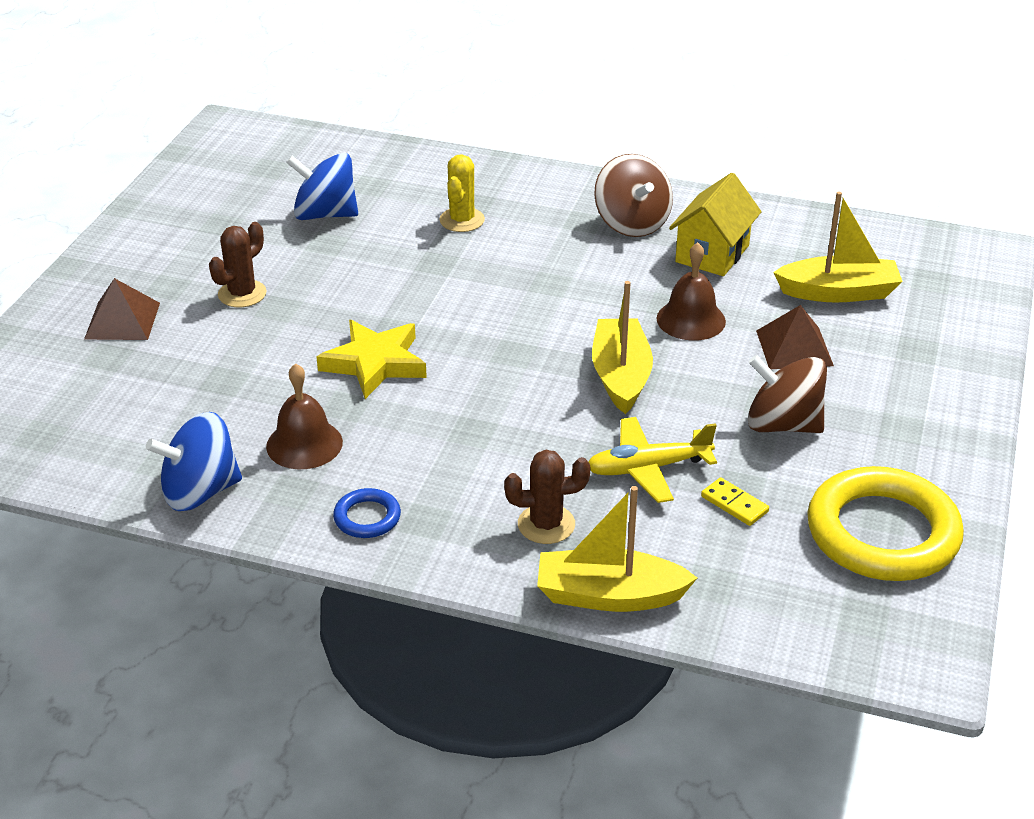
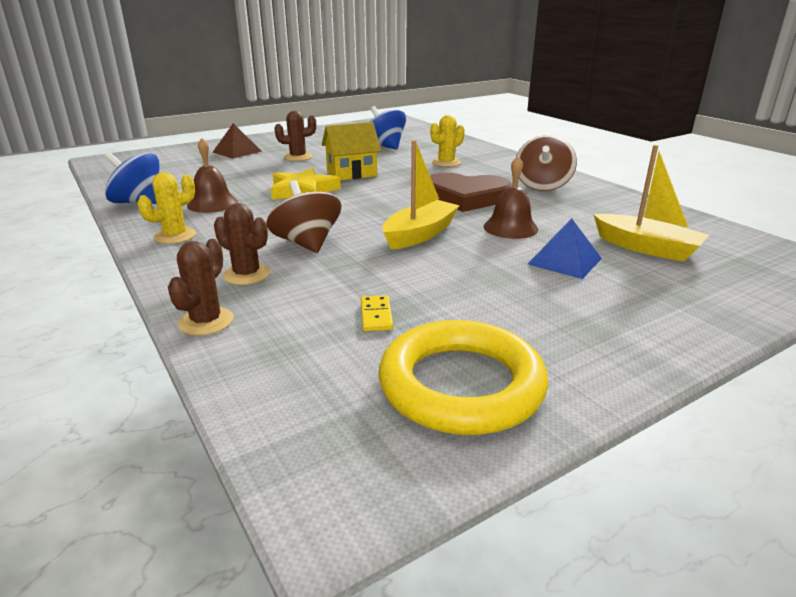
camera: 40 degrees right, 10 degrees down
blue ring [333,488,401,538] -> yellow cactus [137,172,196,244]
yellow boat [537,486,697,612] -> brown cactus [168,239,234,336]
yellow plane [589,417,717,503] -> none
yellow house [669,173,762,276] -> yellow house moved to [322,122,381,180]
brown spinning top [748,355,827,433] -> brown spinning top moved to [266,180,341,253]
brown pyramid [756,305,834,369] -> blue pyramid [528,218,602,279]
none -> brown heart [430,173,512,212]

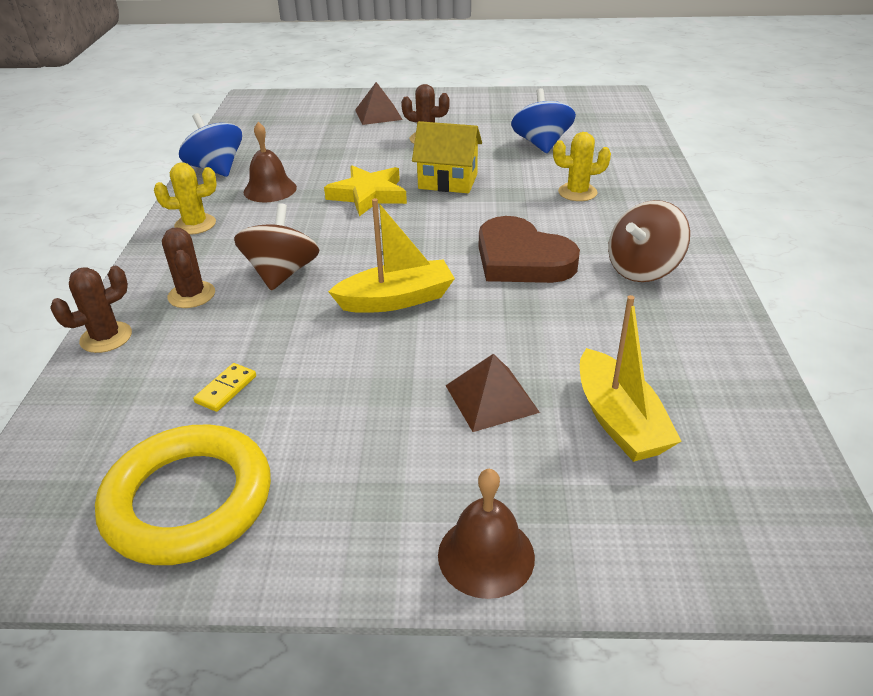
camera: 35 degrees right, 10 degrees up
brown bell [483,156,538,239] -> brown bell moved to [438,468,535,599]
blue pyramid [528,218,602,279] -> brown pyramid [446,354,540,432]

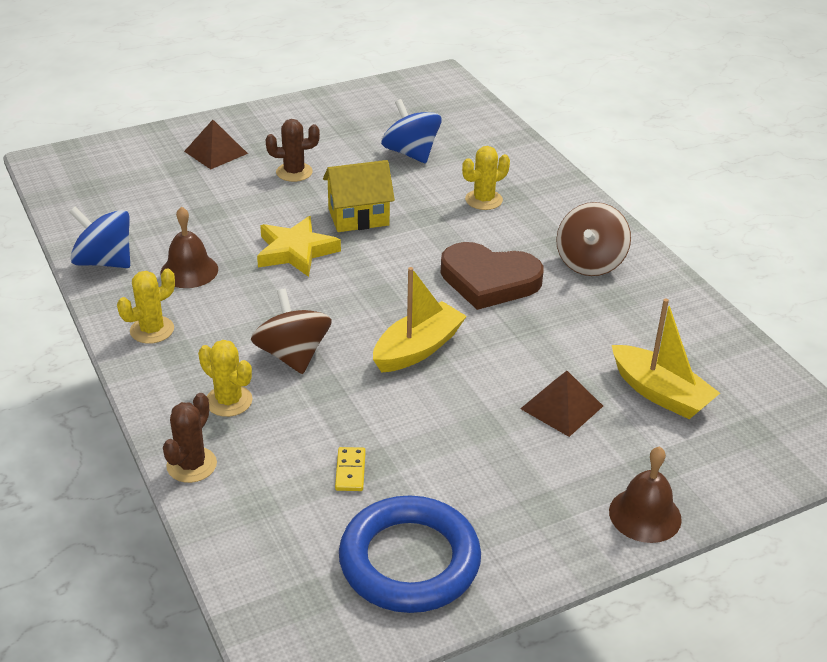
camera: 30 degrees left, 0 degrees up
yellow ring [95,425,271,565] -> blue ring [339,496,481,613]
brown cactus [162,228,215,308] -> yellow cactus [198,340,253,417]

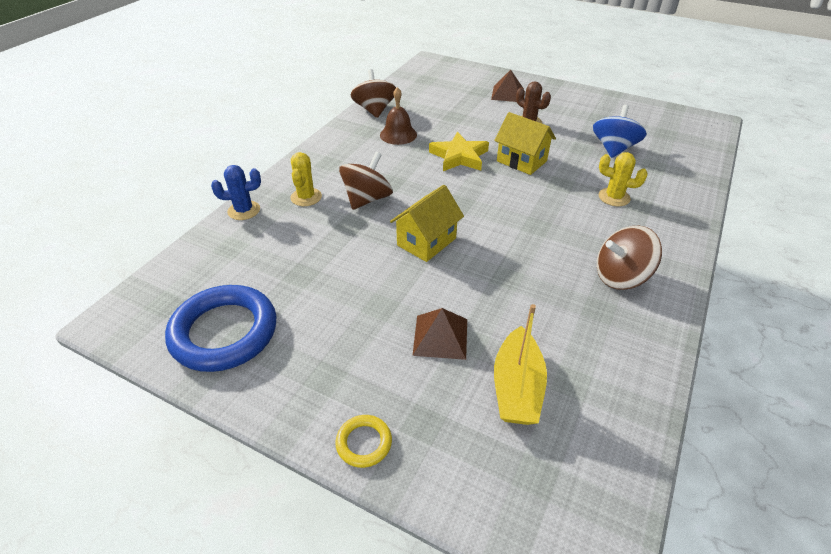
camera: 55 degrees right, 5 degrees up
blue spinning top [69,206,130,268] -> brown spinning top [351,69,396,118]
yellow cactus [117,268,175,344] -> none
brown cactus [163,393,217,483] -> blue cactus [211,165,261,220]
yellow domino [335,447,366,491] -> none
yellow boat [373,267,467,373] -> yellow house [390,185,464,262]
brown heart [441,242,544,310] -> none
brown bell [609,446,682,543] -> yellow ring [335,415,392,468]

